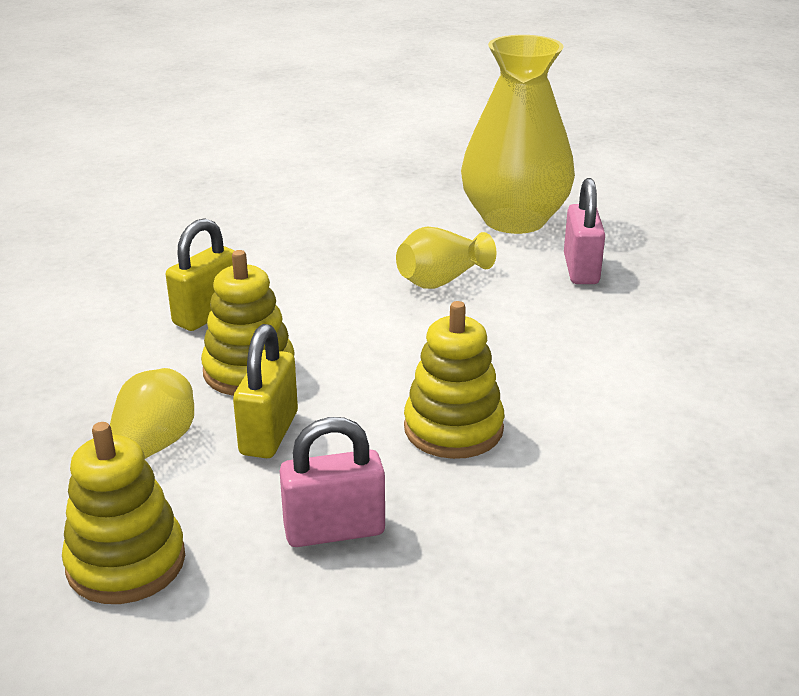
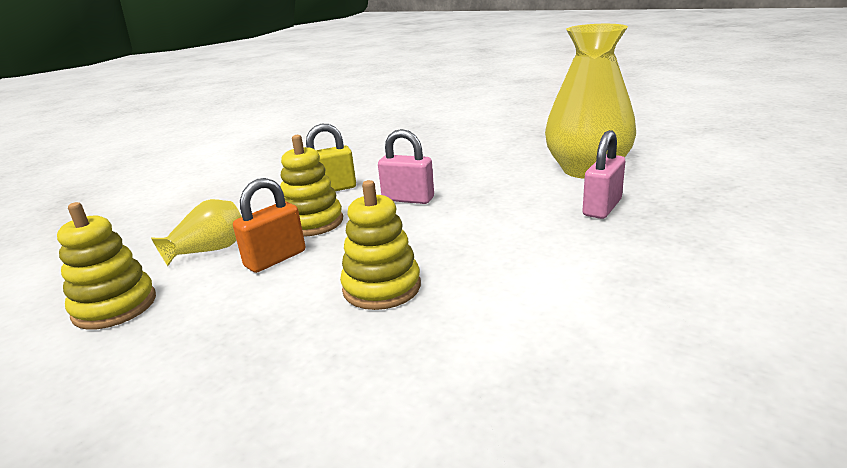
camera: 35 degrees right, 5 degrees down
yellow padlock [233,324,298,458] -> orange padlock [233,178,305,273]
pink padlock [280,417,385,547] -> pink padlock moved to [378,129,434,204]
yellow vase [396,227,496,289] -> none

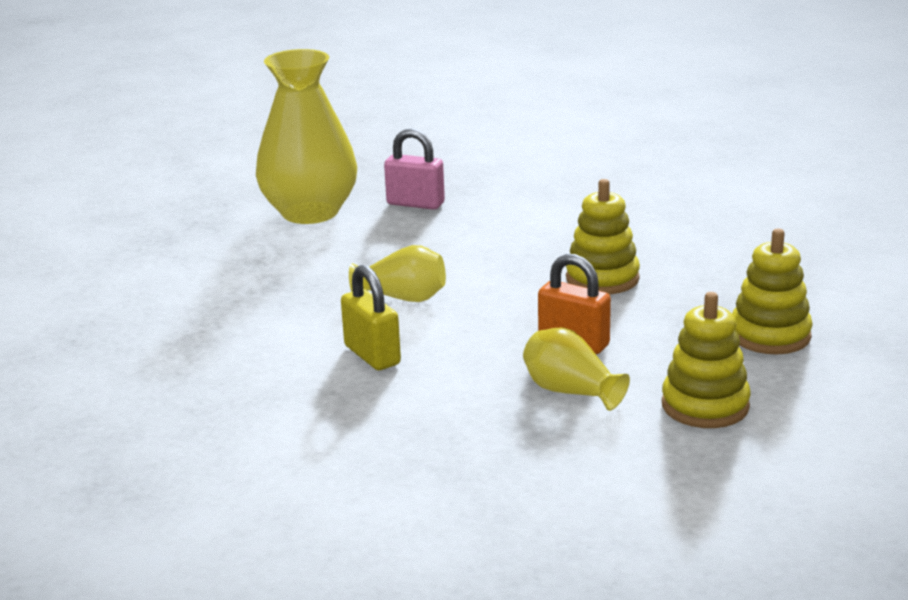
camera: 105 degrees left, 0 degrees up
yellow stacking toy [280,135,343,237] -> yellow stacking toy moved to [732,229,813,354]
pink padlock [378,129,434,204] -> yellow vase [349,245,446,302]

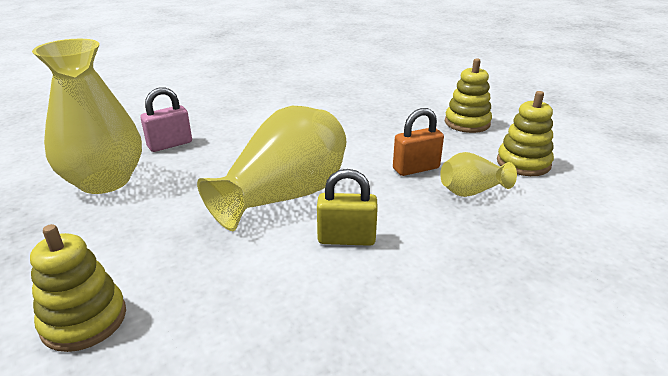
camera: 55 degrees left, 5 degrees up
yellow vase [349,245,446,302] -> yellow vase [197,106,347,231], size x2.01
yellow stacking toy [566,179,640,294] -> yellow stacking toy moved to [30,224,126,352]

